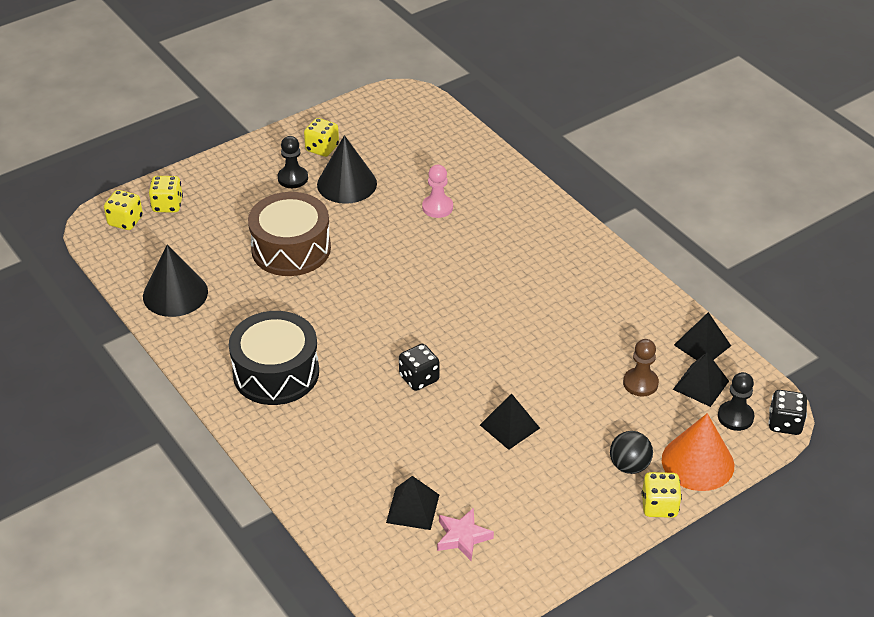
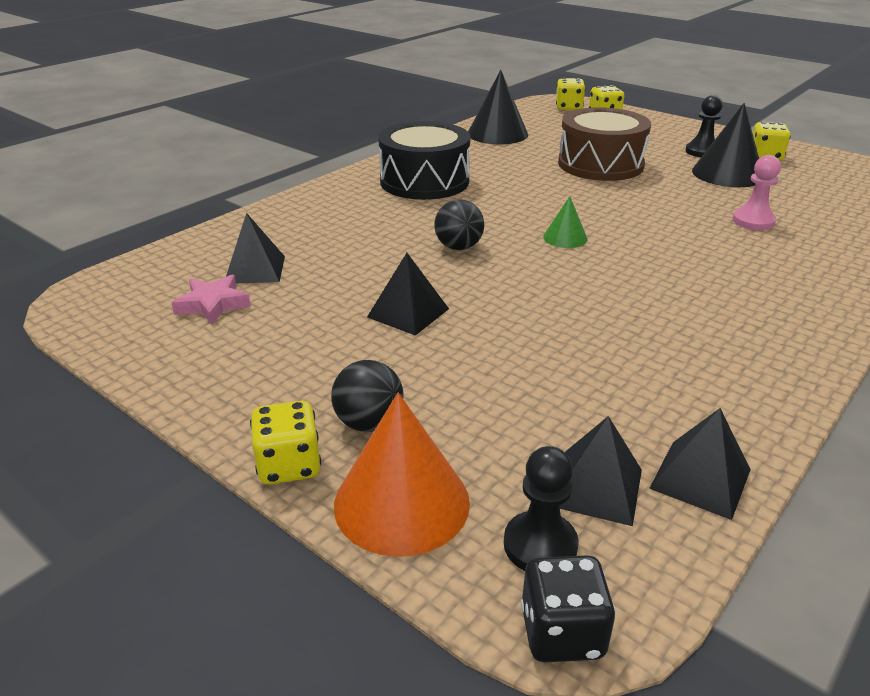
camera: 75 degrees right, 10 degrees down
black dice [399,344,440,391] -> black ball [434,200,484,250]
brown pawn [623,339,659,397] -> none
none -> green cone [543,196,587,248]

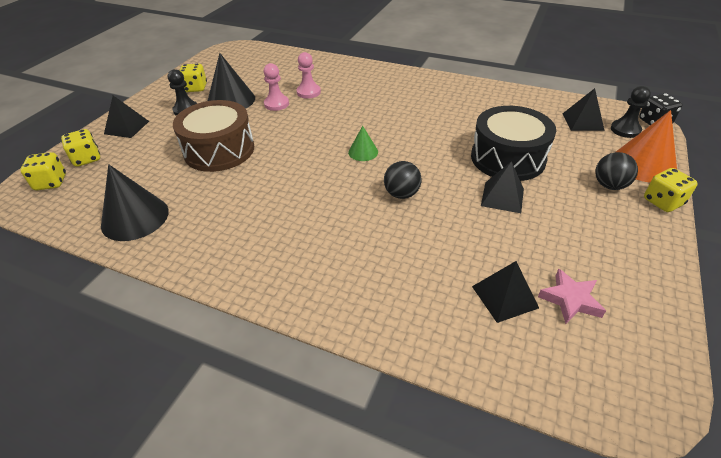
camera: 105 degrees left, 10 degrees up
black drum [378,121,470,200] -> black drum moved to [471,106,556,181]
black pyramid [649,408,751,520] -> black pyramid moved to [104,96,149,138]
none -> pink pawn [264,63,289,111]

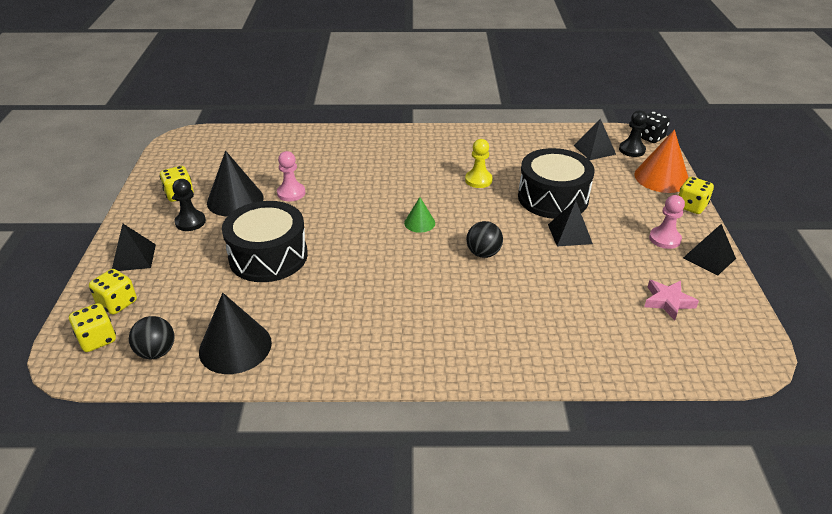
camera: 25 degrees left, 5 degrees down
brown drum [173,100,254,172] -> black drum [222,201,308,282]
pink pawn [297,52,321,99] -> pink pawn moved to [649,195,685,249]
black pyramid [472,261,539,323] -> black pyramid moved to [683,224,736,276]
black ball [595,152,638,190] -> black ball moved to [129,316,175,359]
none -> yellow pawn [465,139,493,188]

